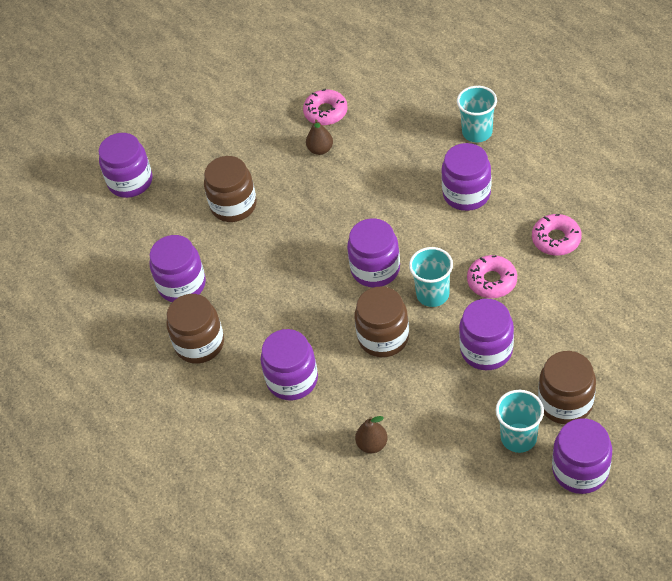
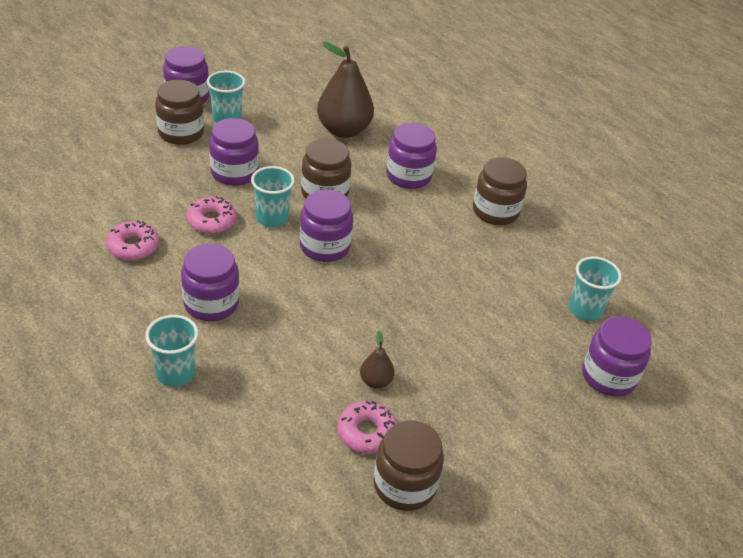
camera: 170 degrees right, 10 degrees down
purple jar [150,235,206,302] -> none
brown jar [204,156,257,222] -> brown jar moved to [373,420,444,511]
brown pear [355,416,388,453] -> brown pear [317,42,374,138], size x2.17
none -> turquoise cup [569,256,622,321]

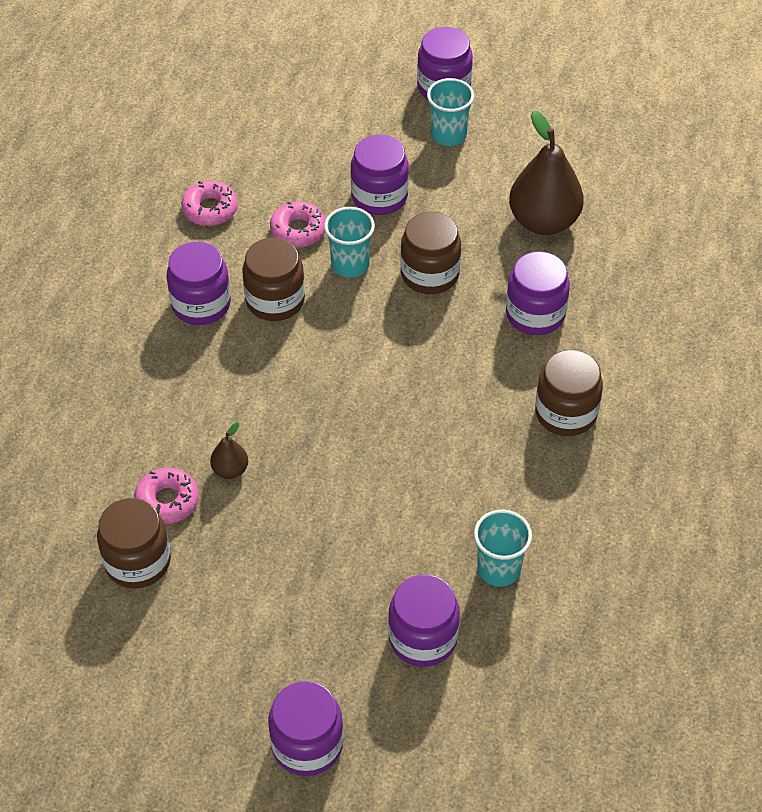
camera: 55 degrees right, 10 degrees up
turquoise cup [145,315,198,387] -> none
brown jar [155,80,204,145] -> brown jar moved to [242,238,305,321]
purple jar [300,190,353,262] -> purple jar moved to [268,681,344,776]

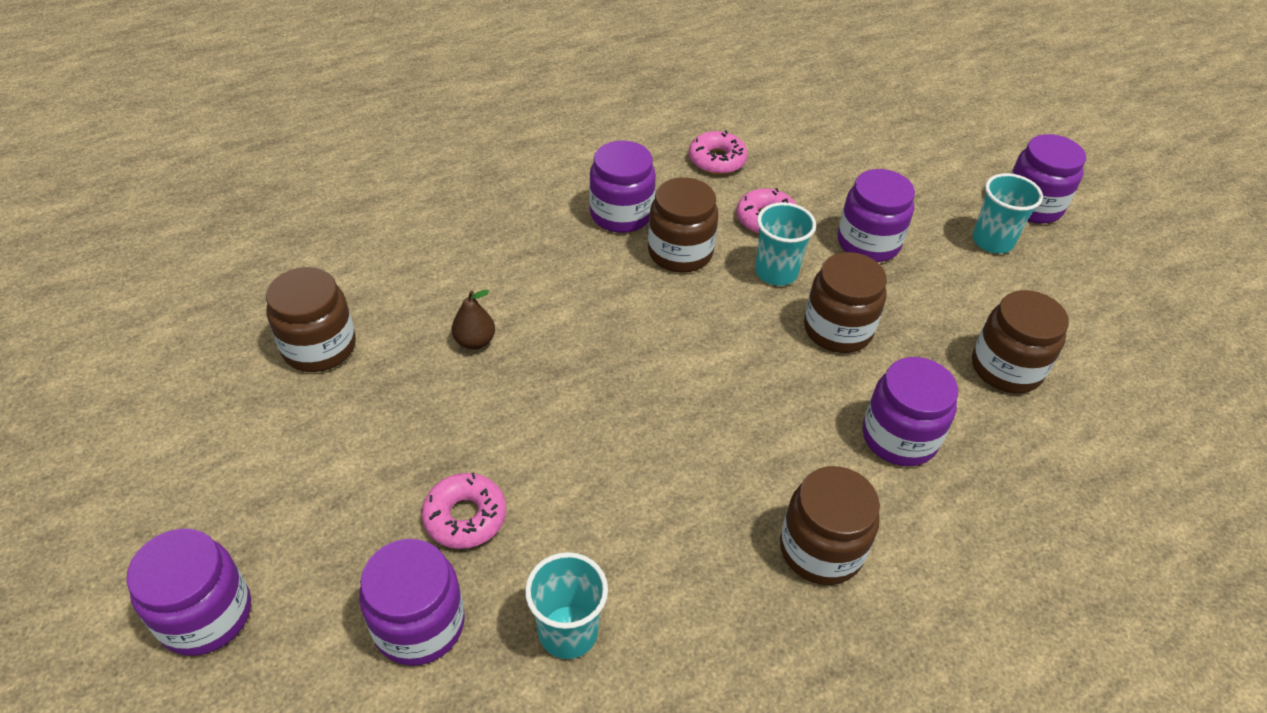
camera: 45 degrees right, 5 degrees down
pink donut [134,467,199,524] -> pink donut moved to [422,472,506,549]
brown pear [509,110,584,235] -> brown jar [972,290,1069,393]

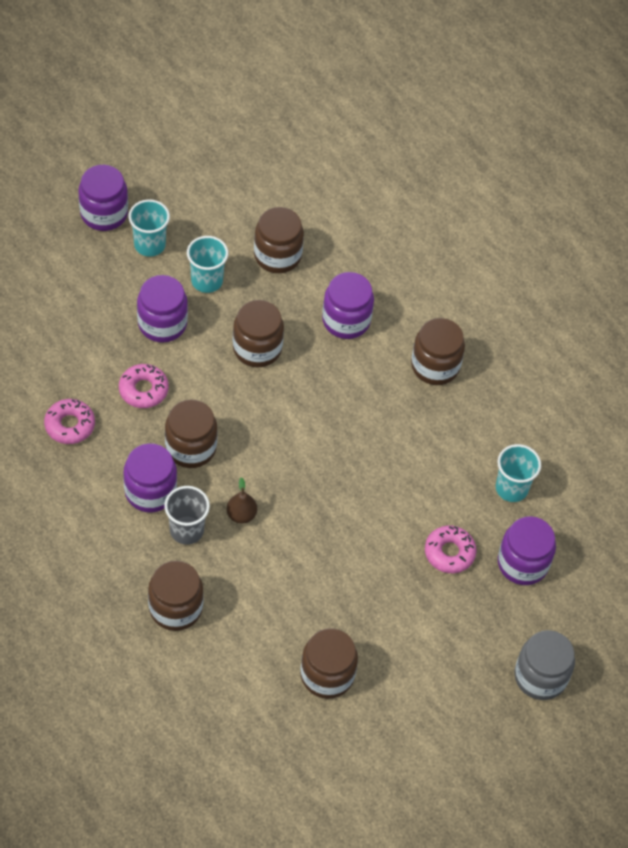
camera: 100 degrees left, 10 degrees up
purple jar [127,529,251,656] -> grey jar [514,630,575,700]
brown pear [452,290,495,350] -> brown pear moved to [226,477,257,524]
turquoise cup [755,202,816,286] -> turquoise cup moved to [187,236,228,293]
none -> brown jar [148,561,204,631]
none -> grey cup [164,486,210,545]

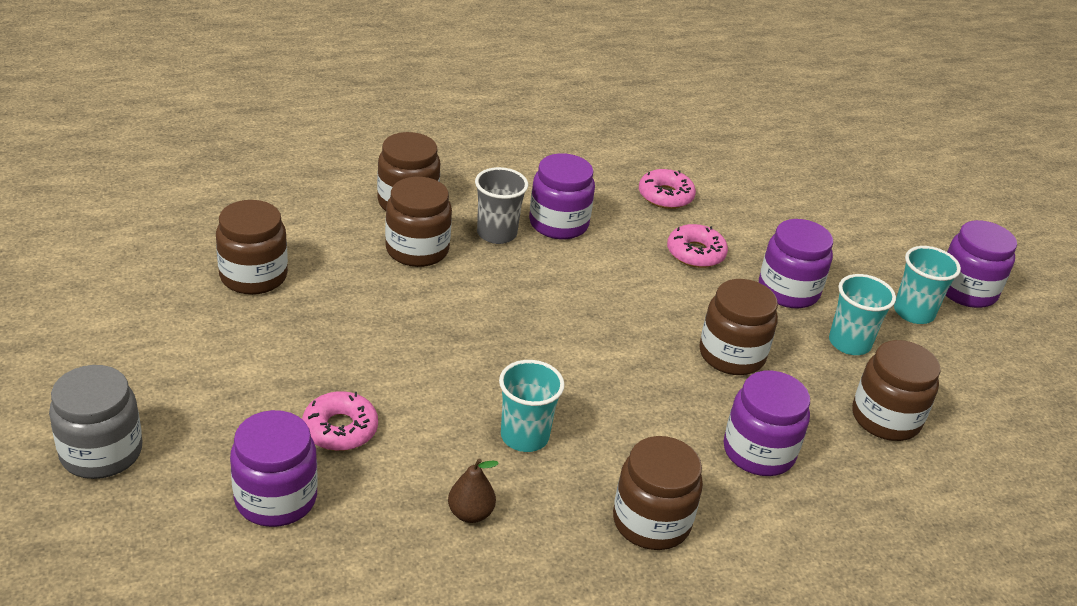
camera: 110 degrees right, 20 degrees down
brown jar [165,399,218,468] -> brown jar moved to [385,177,452,267]
brown pear [226,477,257,524] -> brown pear moved to [448,458,499,523]
turquoise cup [496,444,541,502] -> turquoise cup moved to [499,360,565,452]

